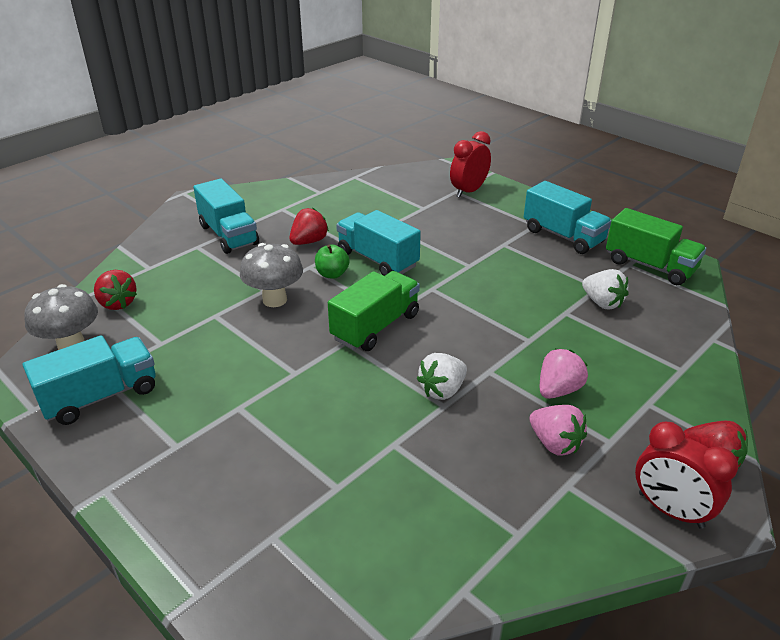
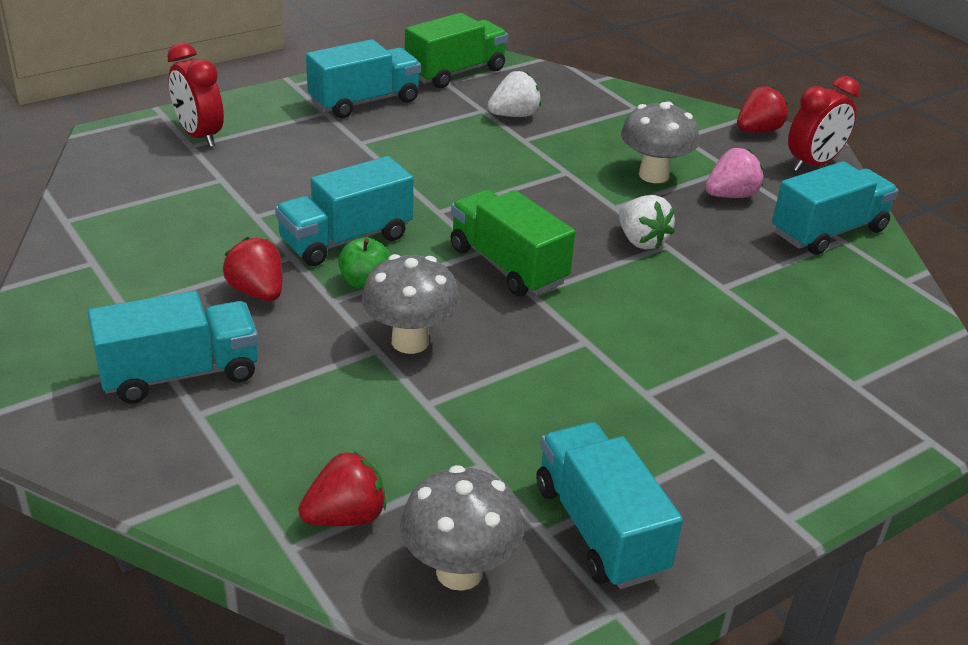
camera: 80 degrees left, 0 degrees up
pink strawberry [540,349,588,399] -> grey mushroom [621,101,699,183]
none -> turquoise truck [772,161,898,255]

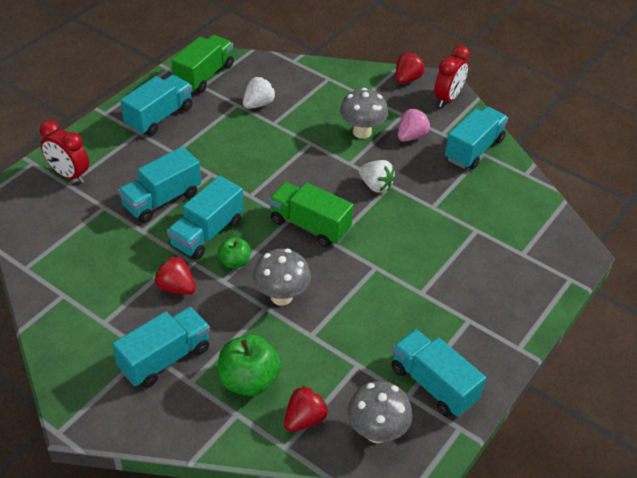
camera: 20 degrees left, 10 degrees up
none -> turquoise truck [118,147,201,223]
none -> green apple [218,335,281,396]

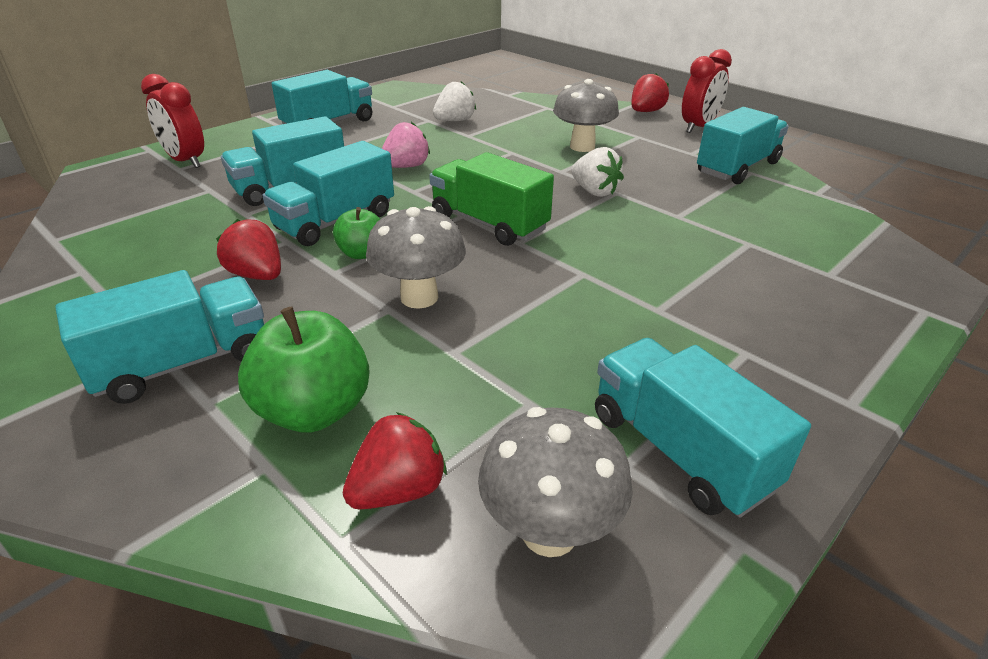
camera: 10 degrees right, 10 degrees down
green truck [171,35,234,93] -> none
pink strawberry [398,109,430,142] -> pink strawberry moved to [382,122,430,168]

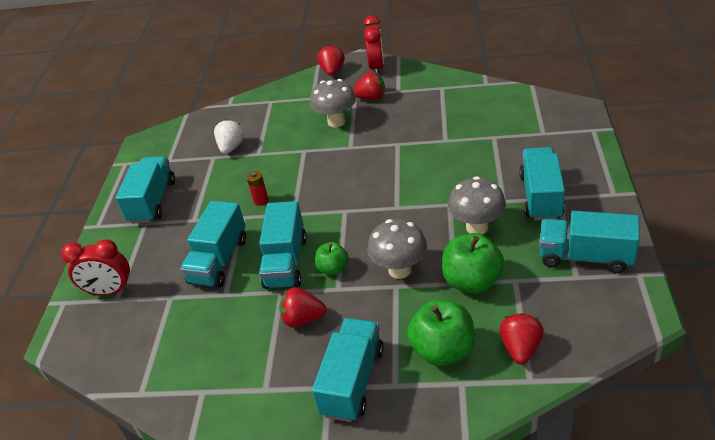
camera: 35 degrees left, 5 degrees up
pink strawberry [382,122,430,168] -> red battery [246,171,269,206]
green truck [429,152,554,246] -> none
grey mushroom [478,407,633,557] -> grey mushroom moved to [448,176,506,234]
white strawberry [571,147,624,197] -> none
turquoise truck [697,107,789,184] -> turquoise truck moved to [519,147,565,221]
none -> red strawberry [353,71,385,100]
none -> green apple [442,233,504,293]

